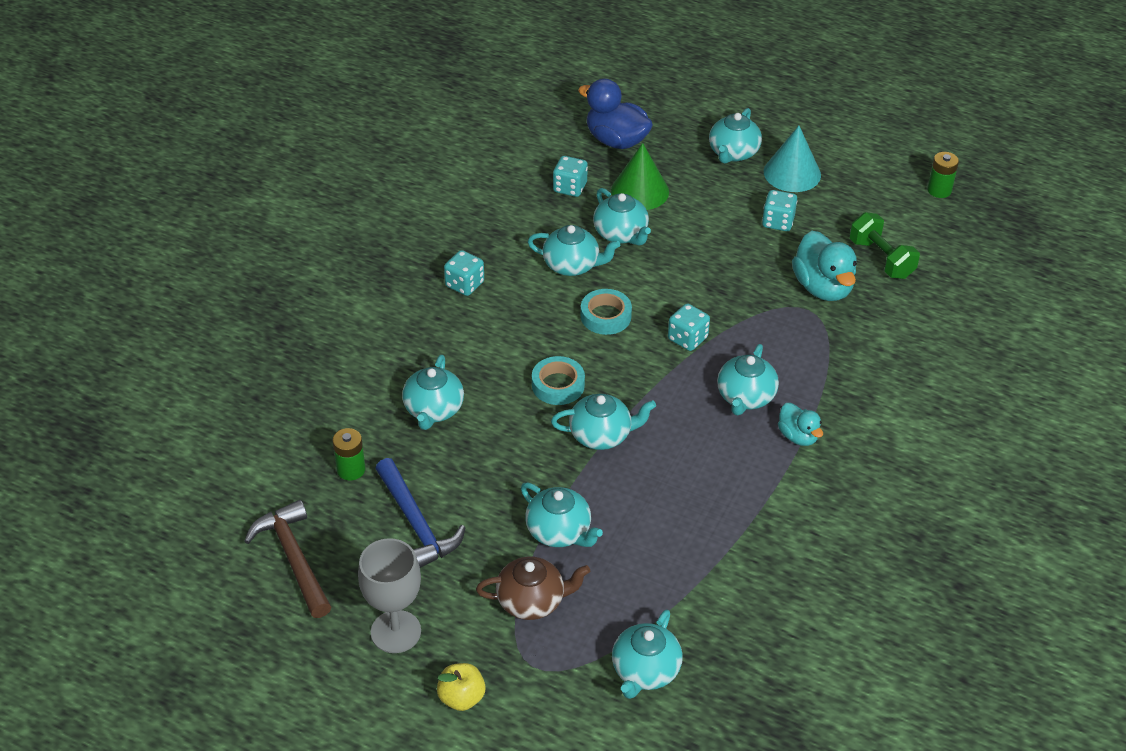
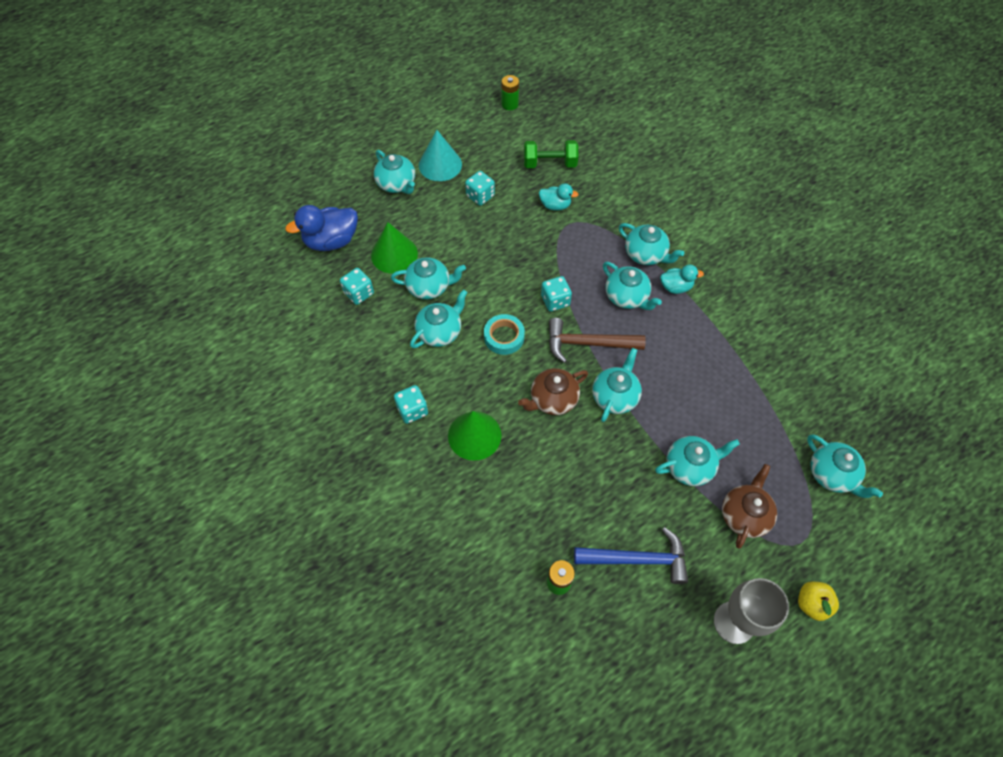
camera: 60 degrees left, 15 degrees up
brown hammer [244,500,331,618] -> brown hammer moved to [549,318,646,363]
turquoise teapot [402,355,464,430] -> turquoise teapot moved to [619,223,684,265]
turquoise tape [532,356,585,405] -> brown teapot [518,368,588,415]
turquoise duck [792,231,857,301] -> turquoise duck [539,183,579,211], size x0.58
none -> green cone [448,411,501,461]

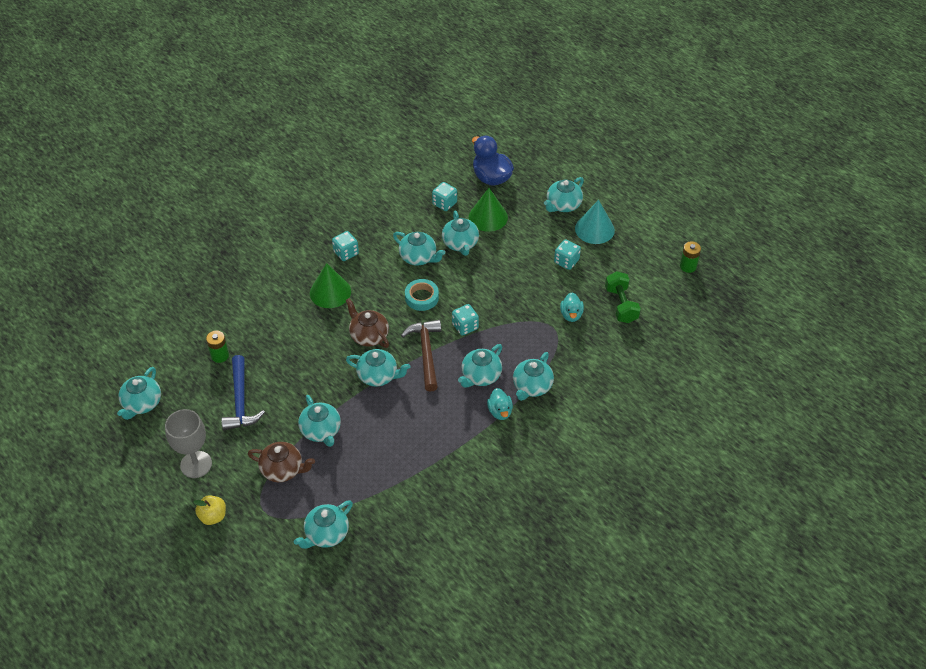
camera: 80 degrees right, 10 degrees down
none -> turquoise teapot [117,367,161,420]

